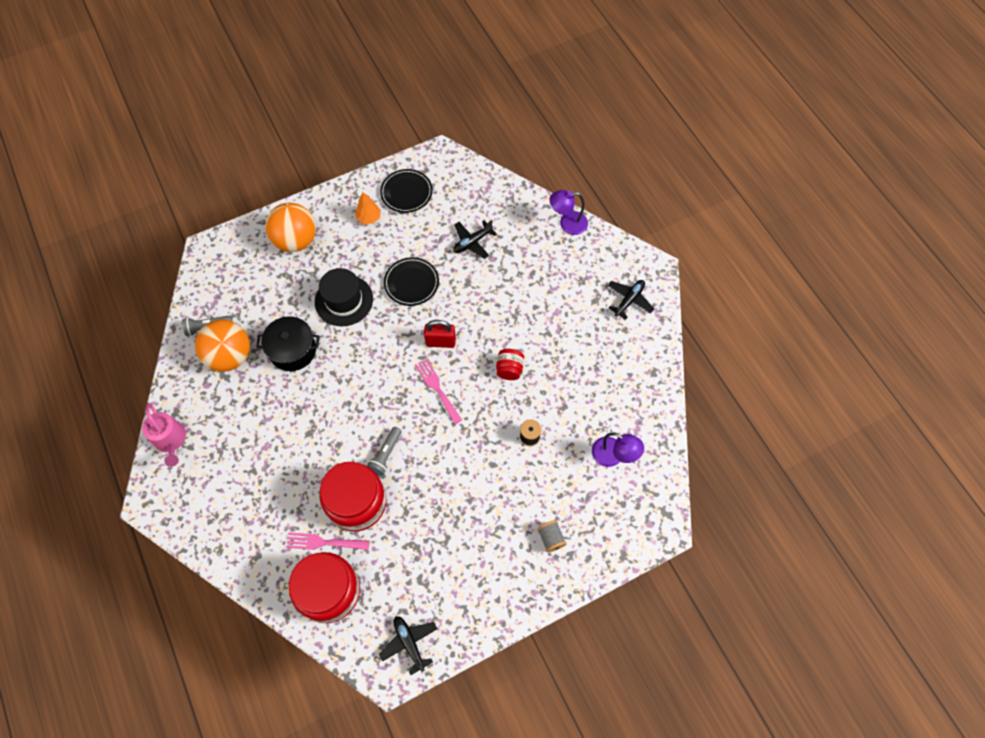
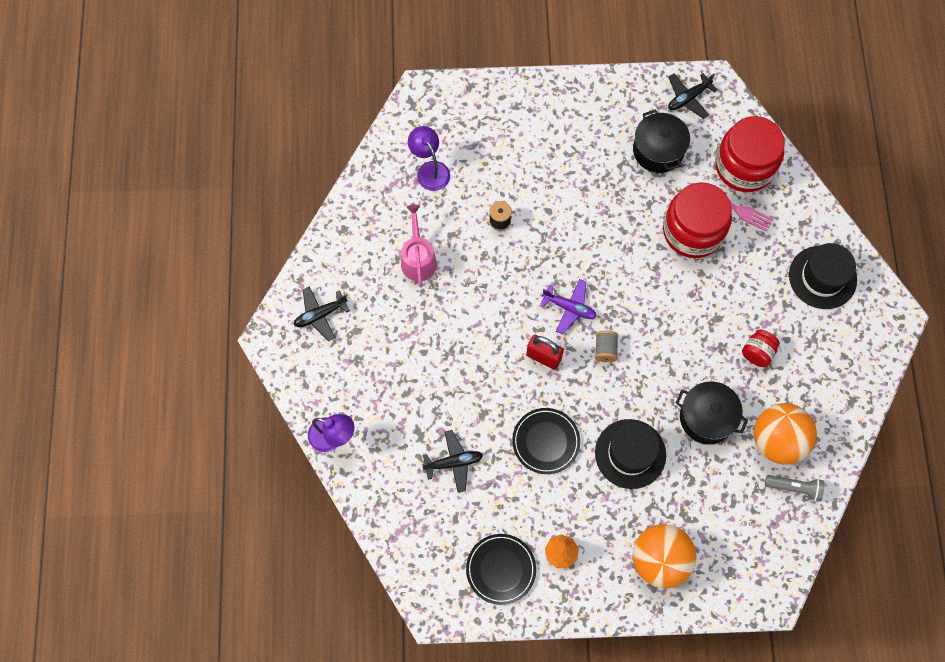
camera: 155 degrees left, 5 degrees up
pink watering can [142,403,186,467] -> pink watering can moved to [401,205,437,288]
grey flashlight [367,427,402,476] -> none
black plane [379,616,437,675] -> black plane turned 60 degrees clockwise [668,73,717,119]
pink fork [415,359,462,424] -> purple plane [540,279,597,334]
red jar [496,349,524,380] -> red jar moved to [742,329,780,367]
grey spool [537,520,567,552] -> grey spool moved to [595,330,619,362]
none -> black pot [633,109,690,173]
none -> black hat [789,243,857,309]

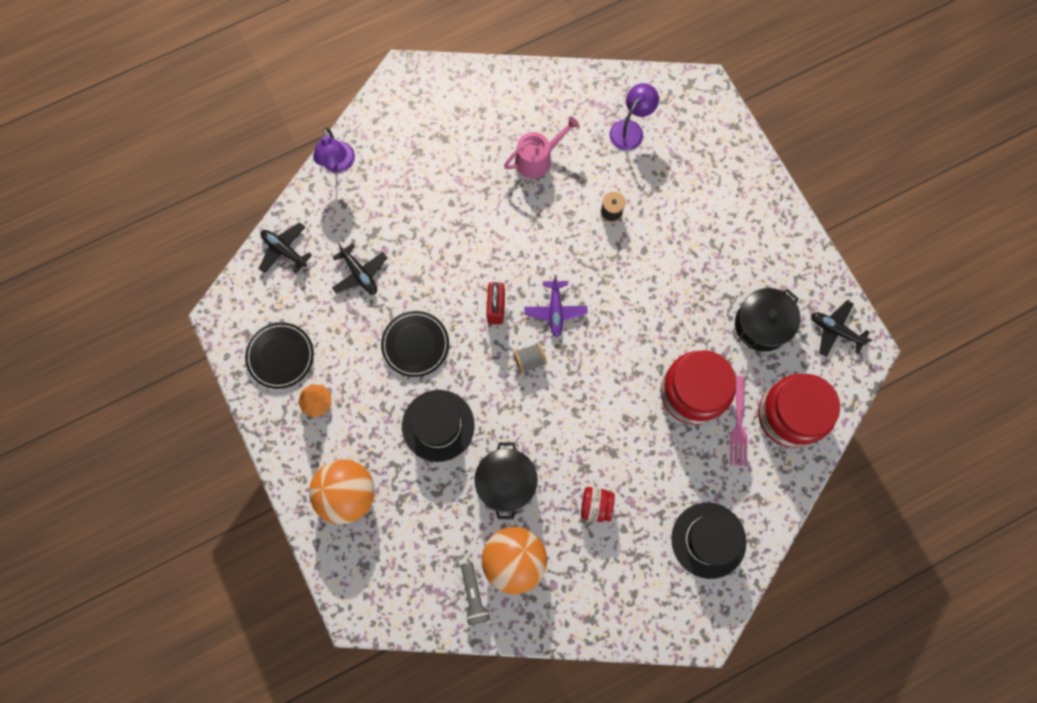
camera: 65 degrees right, 5 degrees up
black plane [294,287,350,341] -> black plane moved to [259,222,312,273]

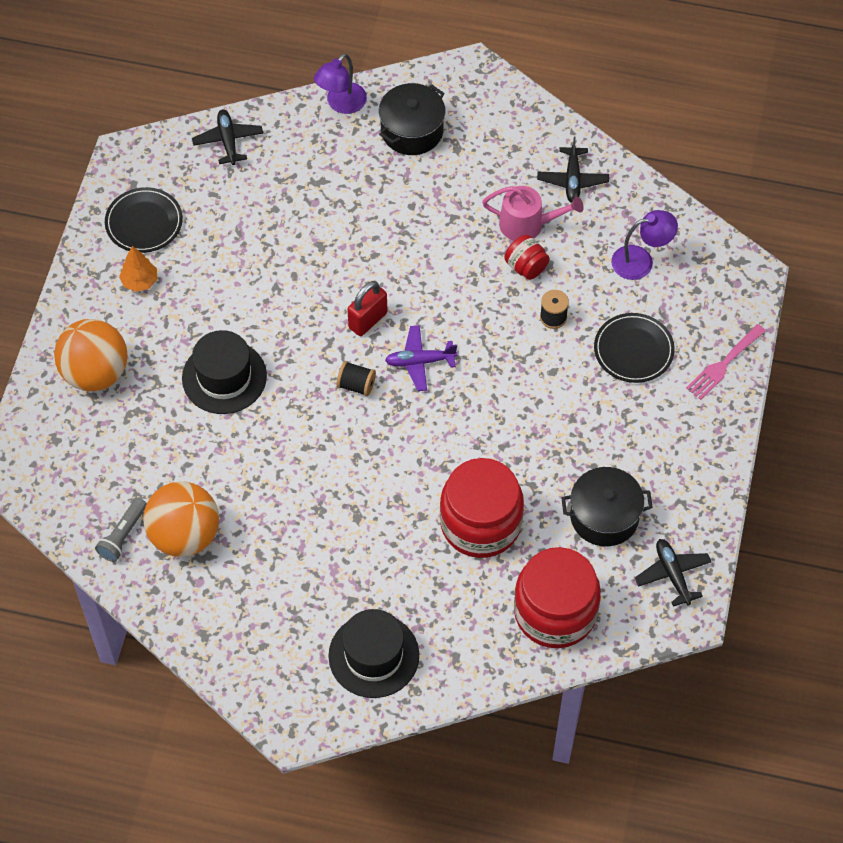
camera: 40 degrees right, 15 degrees down
black plane [332,243,387,294] -> black plane moved to [537,137,609,203]
black plate [381,311,449,377] -> black plate moved to [594,313,675,383]
black pot [474,442,538,519] -> black pot moved to [379,83,445,155]
grey spool [513,343,547,374] -> black spool [337,361,376,396]
purple plane [524,275,588,337] -> purple plane turned 45 degrees clockwise [385,325,457,391]
red jar [581,487,615,522] -> red jar moved to [505,235,550,280]
pink fork [730,376,748,466] -> pink fork moved to [686,324,766,400]

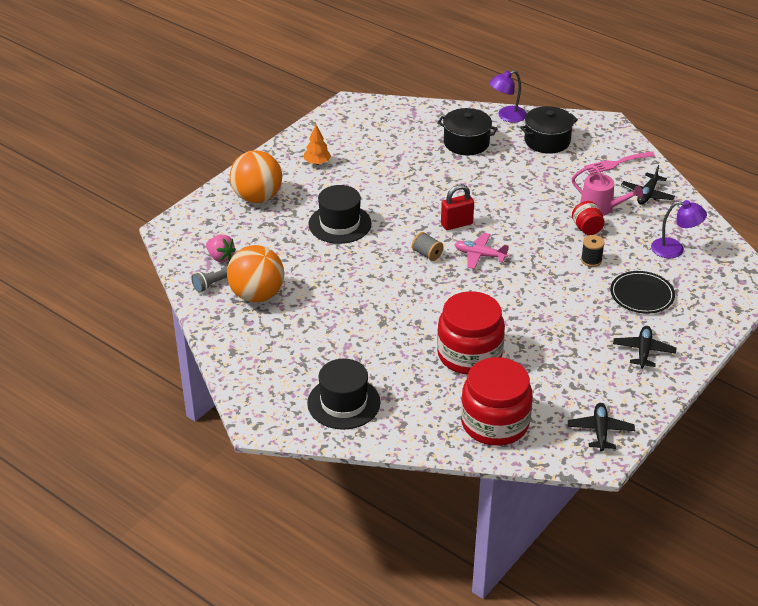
camera: 25 degrees right, 20 degrees down
black plate [105,187,183,253] -> none
black plane [192,109,263,165] -> black plane moved to [613,326,676,369]
black spool [337,361,376,396] -> grey spool [412,232,444,261]
purple plane [385,325,457,391] -> pink plane [454,233,509,269]
black pot [561,467,653,547] -> black pot moved to [437,108,498,155]
pink fork [686,324,766,400] -> pink fork moved to [584,151,655,174]
none -> pink strawberry [206,235,236,262]

